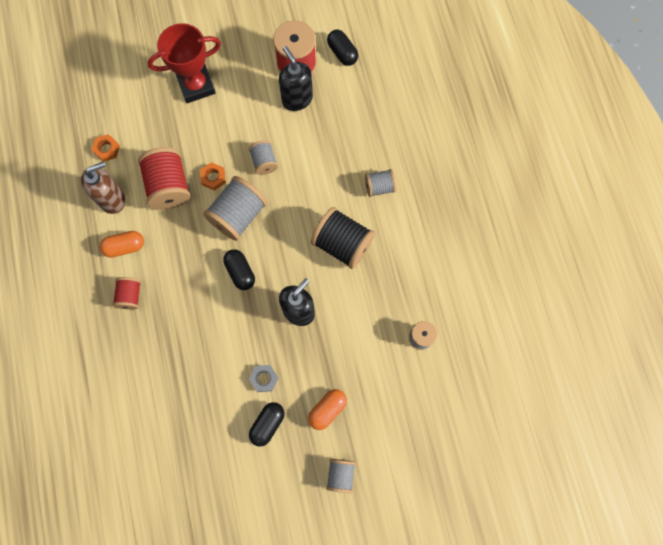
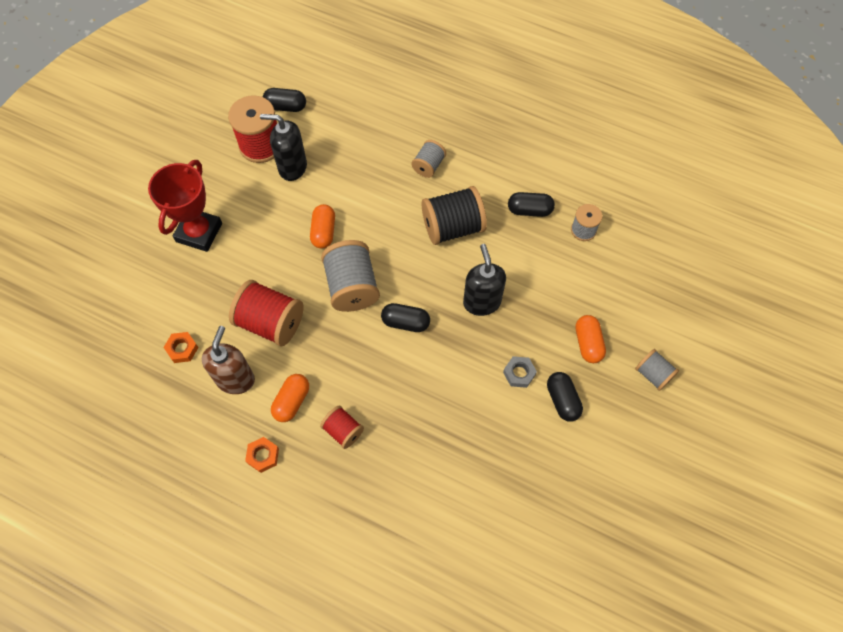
camera: 50 degrees left, 10 degrees down
orange nut [200,162,226,191] -> orange nut moved to [245,437,279,473]
grey spool [249,140,278,175] -> orange capsule [310,204,335,249]
none -> black capsule [508,192,555,217]

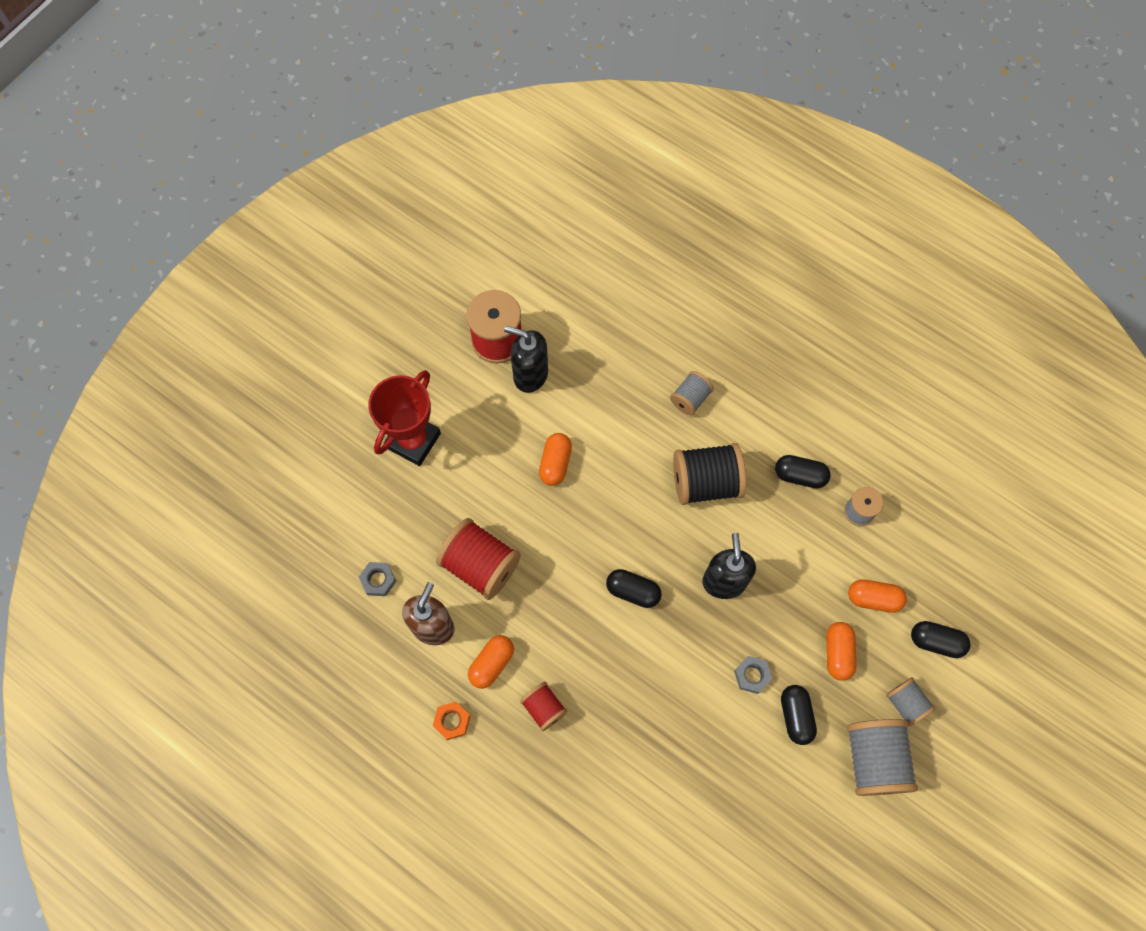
camera: 10 degrees right, 5 degrees up
orange nut [163,332,199,363] -> grey nut [359,562,396,596]
black capsule [263,88,306,112] -> black capsule moved to [911,621,971,658]
grey spool [321,240,380,312] -> grey spool moved to [847,719,918,796]
none -> orange capsule [848,579,907,613]

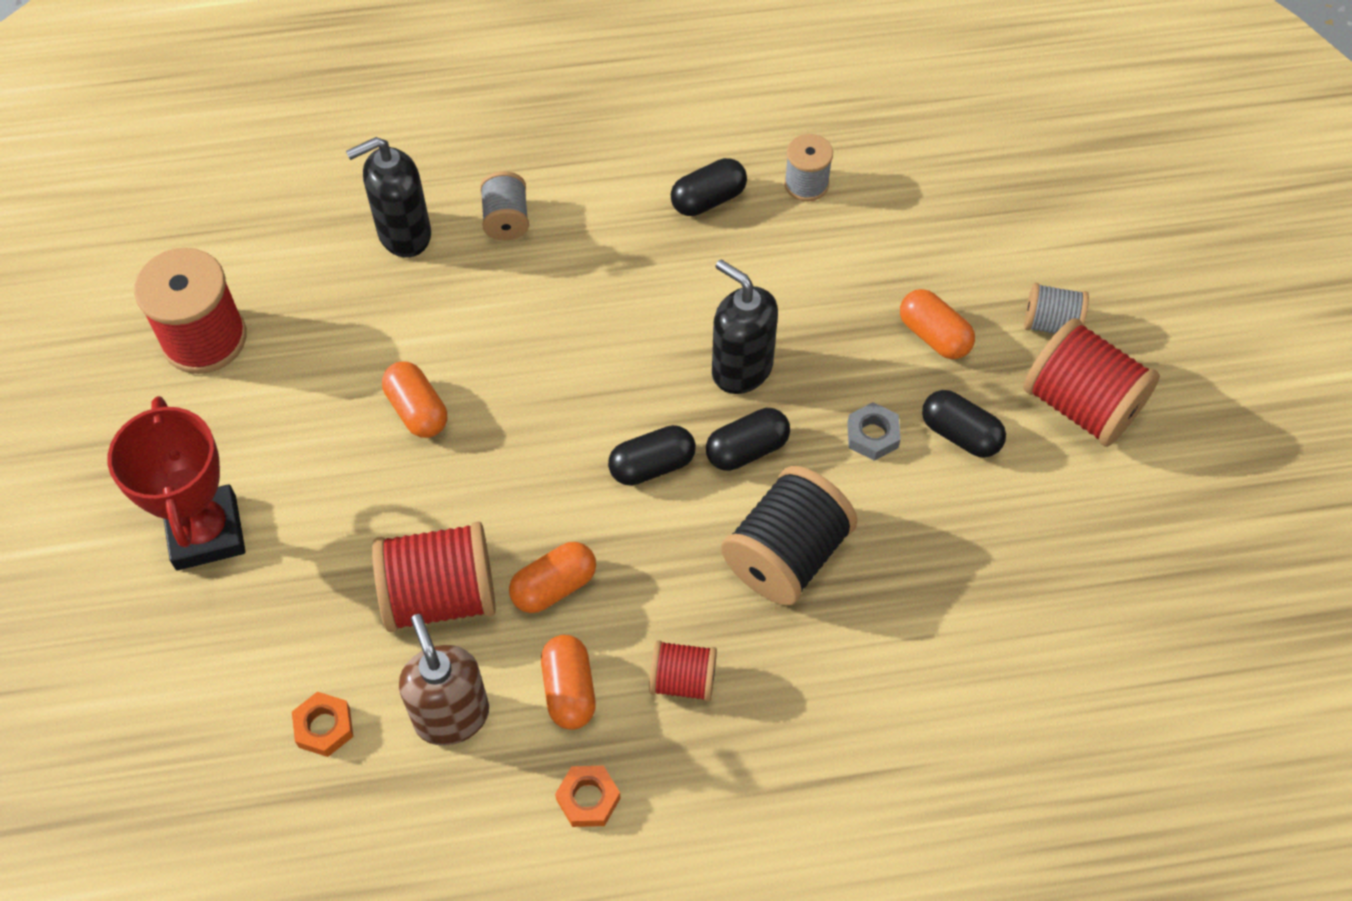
camera: 45 degrees left, 10 degrees down
grey nut [359,562,396,596] -> orange nut [292,692,353,757]
black soap dispenser [504,326,548,393] -> black soap dispenser moved to [346,137,431,257]
black spool [673,443,746,505] -> black spool moved to [721,466,858,606]
grey spool [847,719,918,796] -> red spool [1023,318,1160,447]
orange capsule [848,579,907,613] -> orange capsule moved to [509,542,596,613]
black capsule [911,621,971,658] -> black capsule moved to [706,408,790,471]

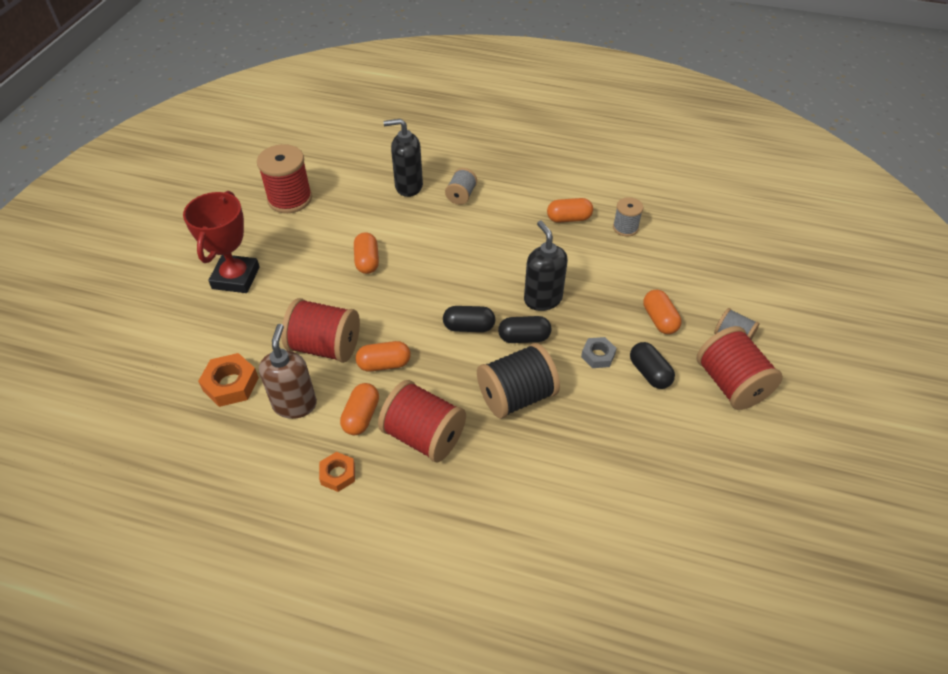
camera: 25 degrees right, 10 degrees down
orange nut [292,692,353,757] -> orange nut [198,353,259,407], size x1.55
red spool [649,640,717,702] -> red spool [378,380,466,462], size x1.79
black capsule [671,158,747,216] -> orange capsule [547,198,593,223]

